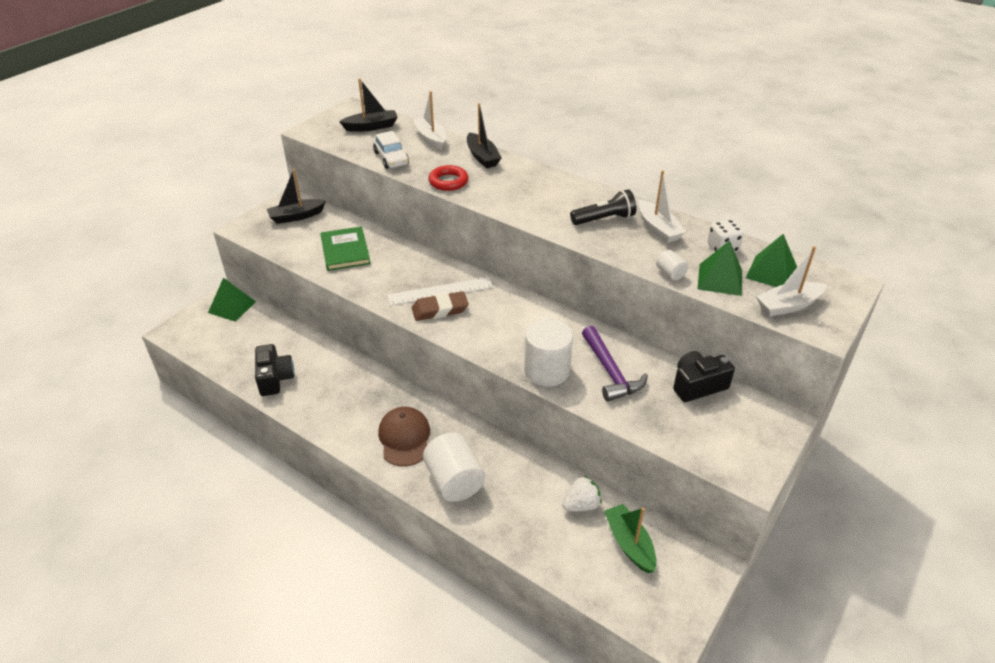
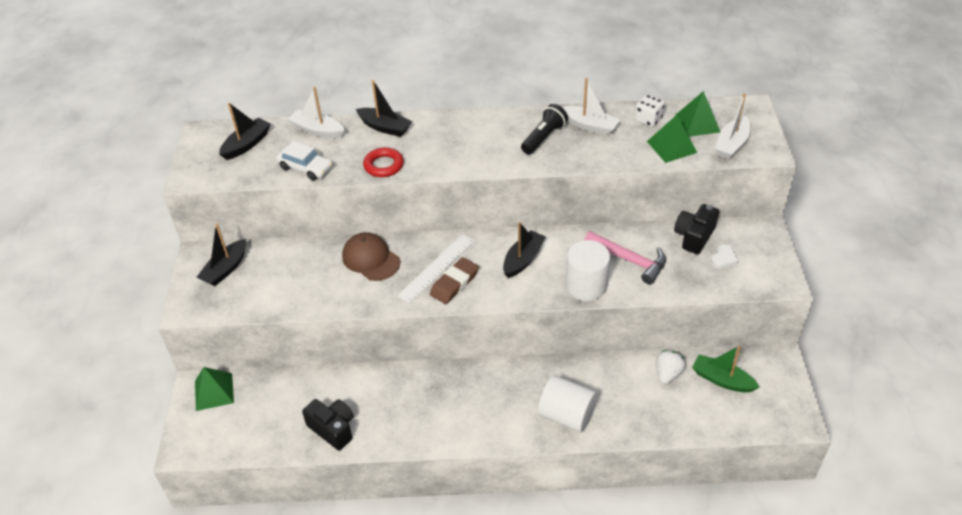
camera: 35 degrees left, 5 degrees up
green book [320,226,371,271] -> none
brown cap [378,407,430,466] -> brown cap moved to [342,232,400,281]
purple hammer [582,326,648,402] -> pink hammer [584,231,666,285]
white cylinder [656,250,688,280] -> none
none -> black boat [503,222,546,278]
none -> white heart [711,244,738,268]

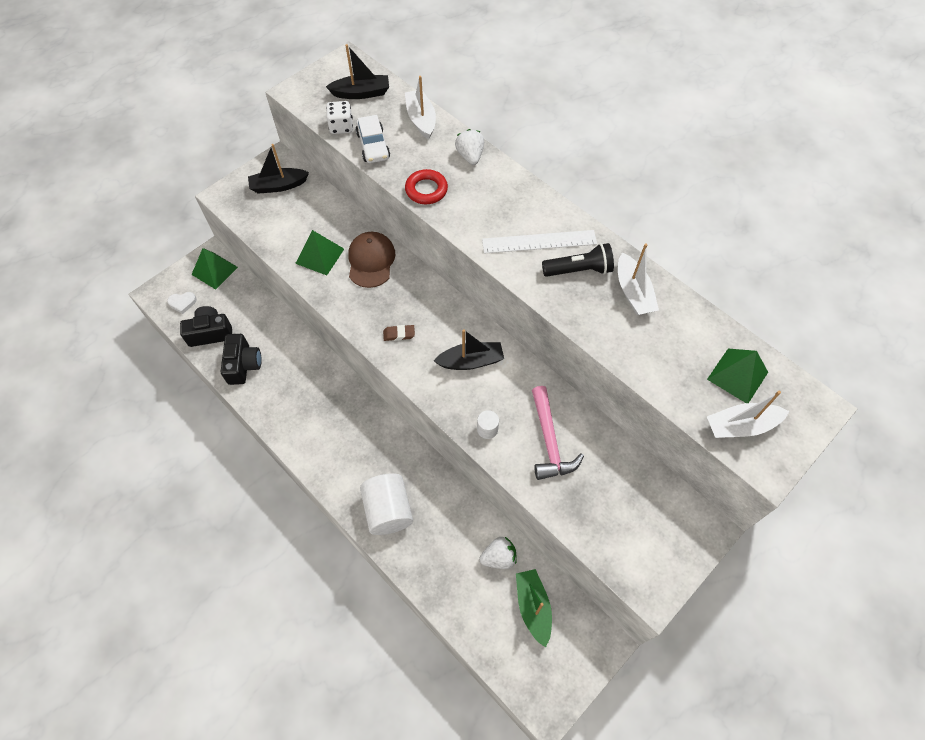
camera: 45 degrees right, 15 degrees up
black boat [356,80,412,137] -> white strawberry [455,129,484,165]
white ruler [397,234,475,303] -> white ruler moved to [482,230,597,254]
brown eraser [430,257,479,304] -> brown eraser [383,325,415,341], size x0.57
white cylinder [566,240,610,301] -> white cylinder [477,410,499,439], size x0.47
white dice [635,94,665,127] -> white dice moved to [326,101,353,134]
green pyramid [647,115,697,163] -> green pyramid moved to [295,230,344,275]
black camera [674,204,719,254] -> black camera moved to [180,306,232,347]
white heart [711,244,738,268] -> white heart moved to [167,292,197,314]

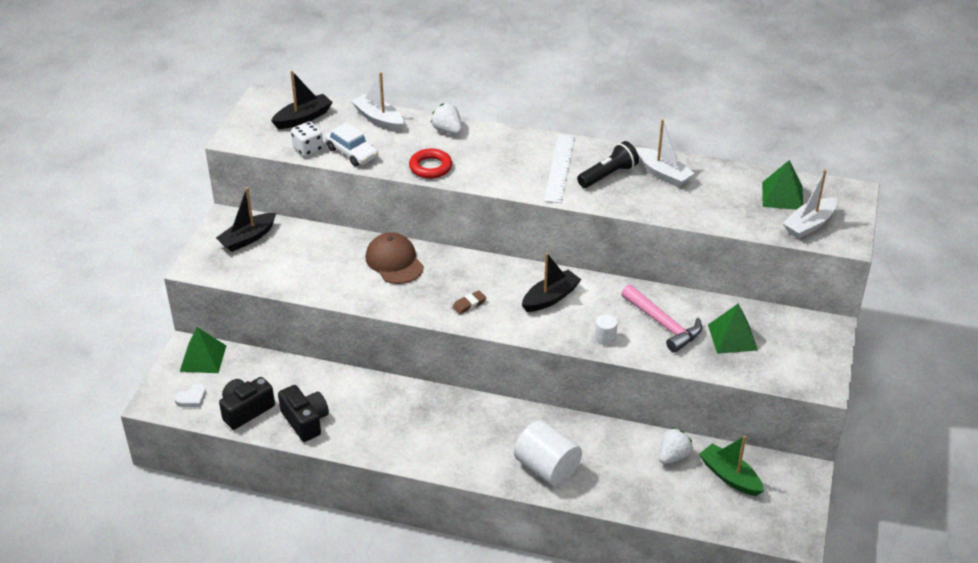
camera: 30 degrees left, 20 degrees down
green pyramid [295,230,344,275] -> green pyramid moved to [708,304,758,354]
white ruler [482,230,597,254] -> white ruler turned 45 degrees counterclockwise [544,135,575,203]

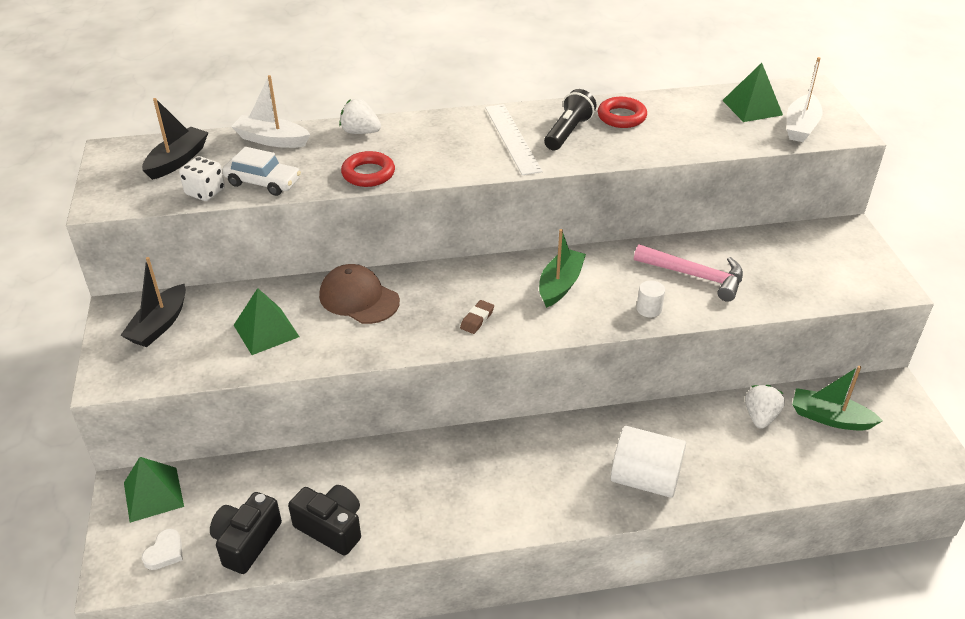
camera: 25 degrees left, 0 degrees up
black boat [522,253,582,312] -> green boat [539,229,586,308]
white boat [636,119,695,187] -> red ring [598,97,647,128]
green pyramid [708,304,758,354] -> green pyramid moved to [234,288,300,355]

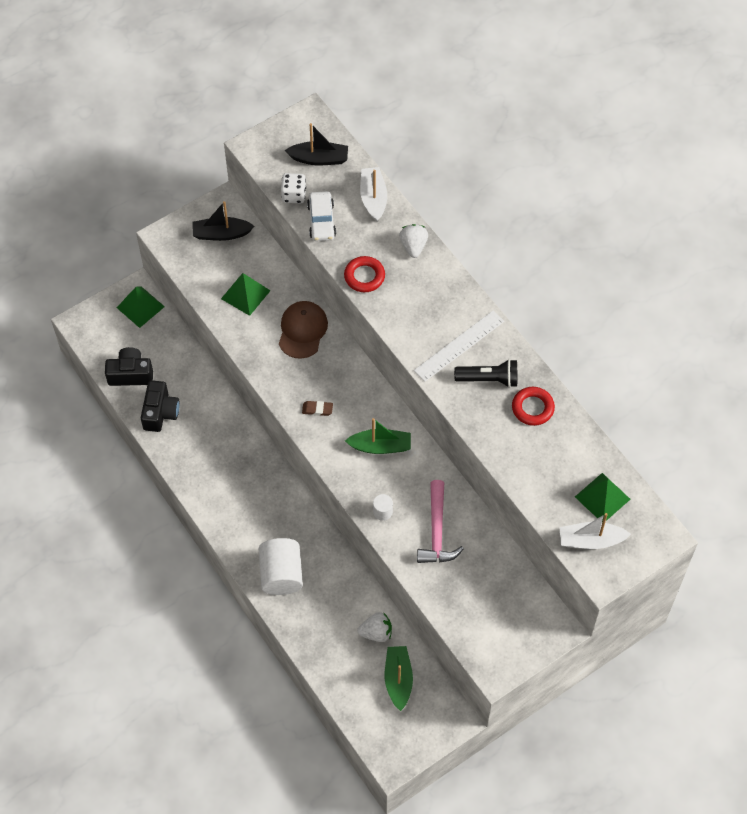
camera: 65 degrees right, 20 degrees up
white heart [142,529,183,570] -> none

